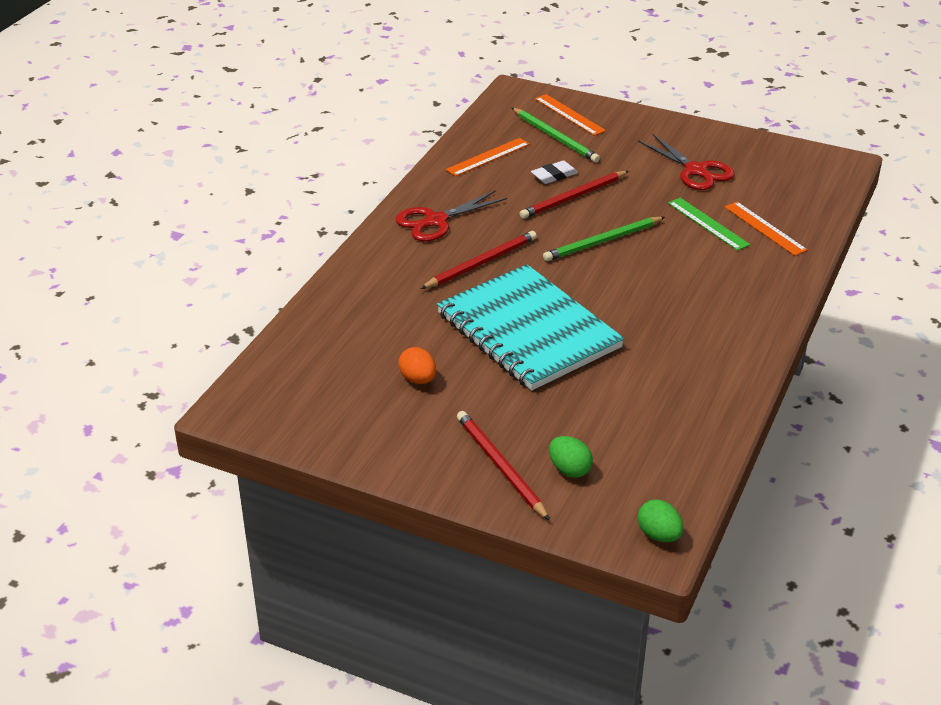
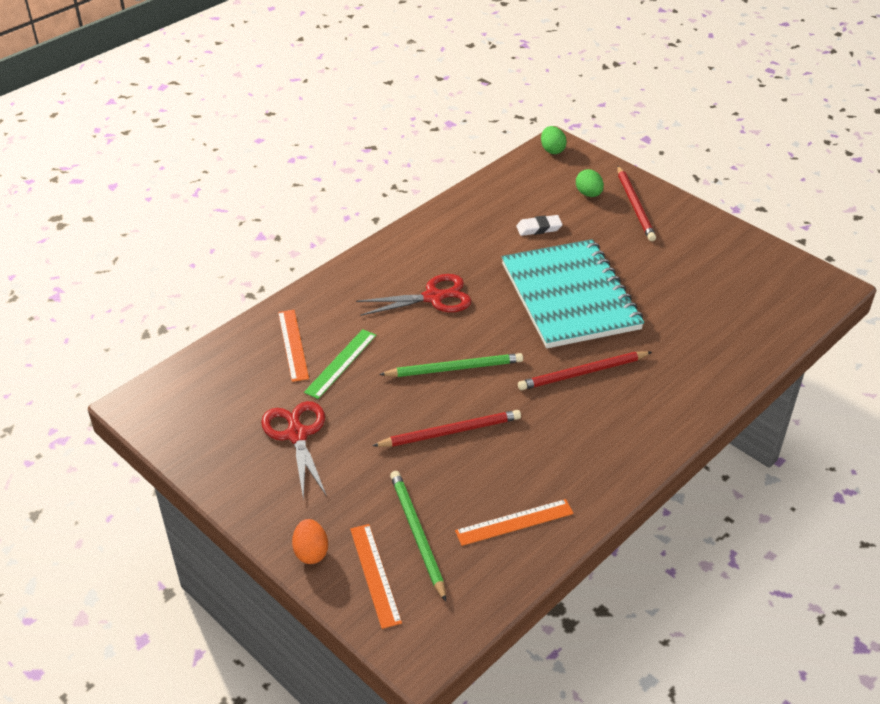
camera: 160 degrees left, 5 degrees up
red scissors [396,190,507,242] -> red scissors moved to [356,274,471,316]
orange egg [399,347,436,384] -> orange egg moved to [292,519,328,564]
white eraser [531,160,578,184] -> white eraser moved to [516,215,563,236]
green ruler [668,198,750,251] -> green ruler turned 45 degrees clockwise [304,329,376,399]

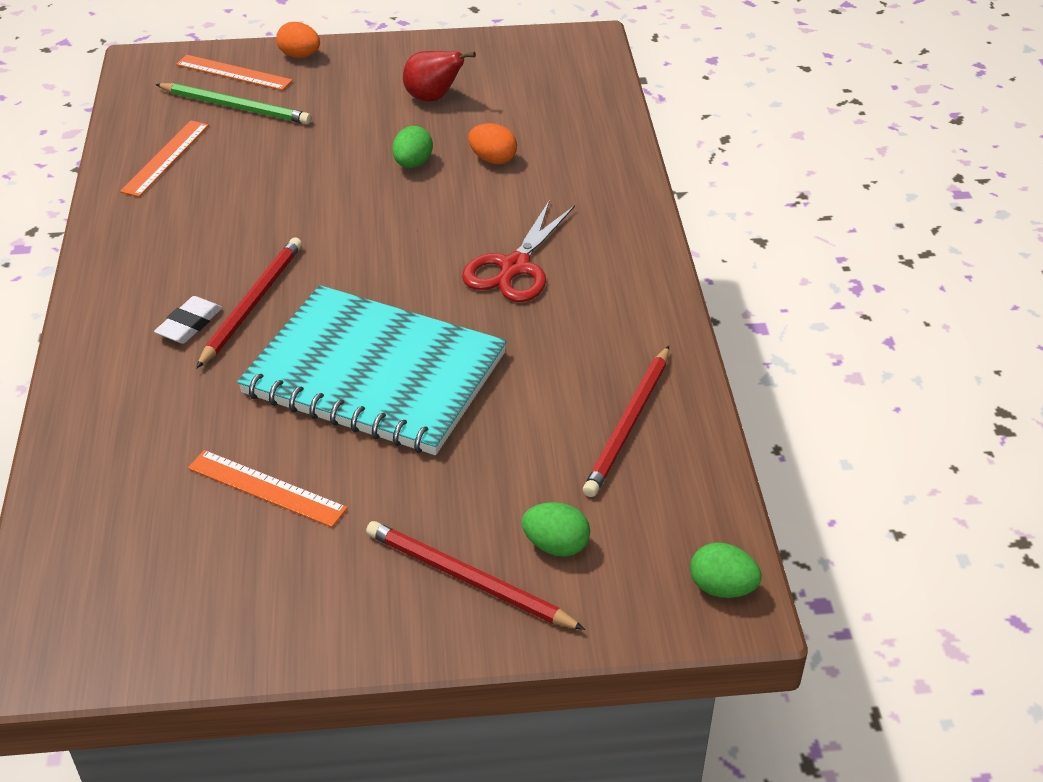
camera: 130 degrees right, 0 degrees up
red scissors [261,401,327,501] -> red pear [403,51,476,102]
orange ruler [278,310,309,382] -> orange ruler moved to [188,450,347,527]
green ruler [304,329,376,399] -> orange egg [469,123,517,165]
red pencil [372,410,521,447] -> red pencil moved to [583,346,669,497]
green pencil [379,353,523,377] -> none
white eraser [516,215,563,236] -> white eraser moved to [154,296,222,344]
none -> green egg [392,126,433,168]

